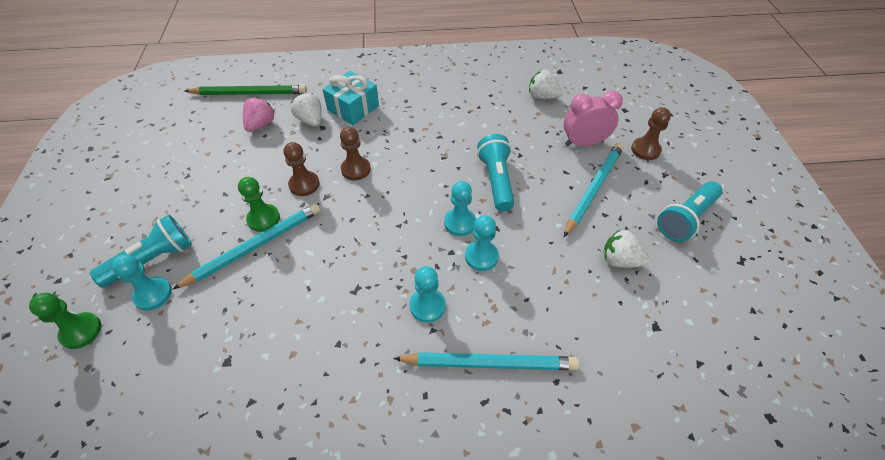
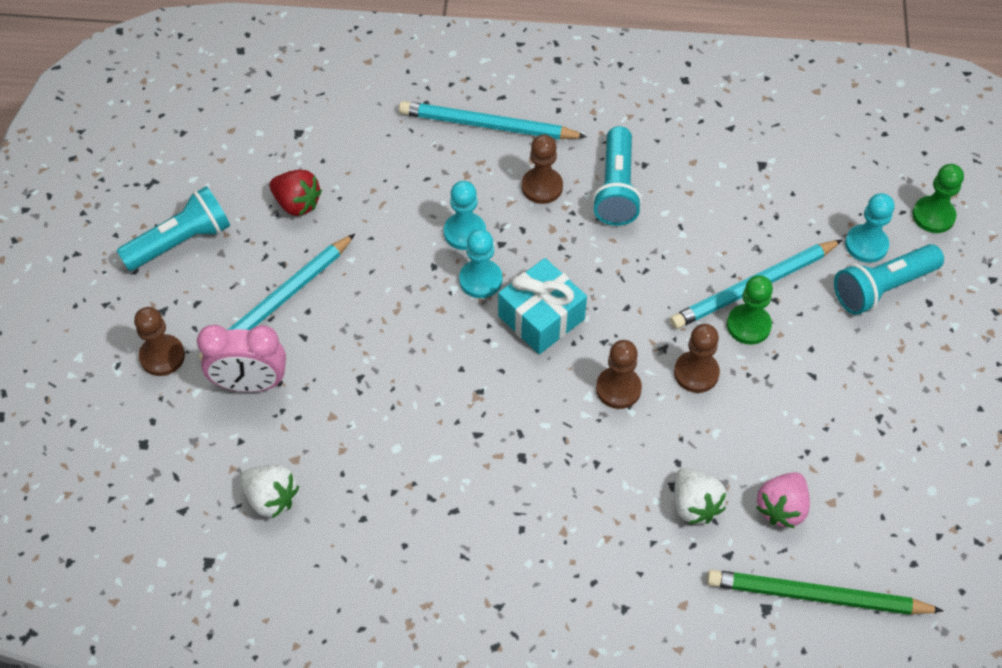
camera: 170 degrees left, 5 degrees up
turquoise gift [322,71,379,125] -> turquoise gift moved to [498,258,587,354]
turquoise pawn [409,266,446,323] -> brown pawn [522,134,563,204]
turquoise flashlight [477,134,514,211] -> turquoise flashlight moved to [592,126,642,226]
white strawberry [604,230,649,267] -> red strawberry [270,170,322,216]

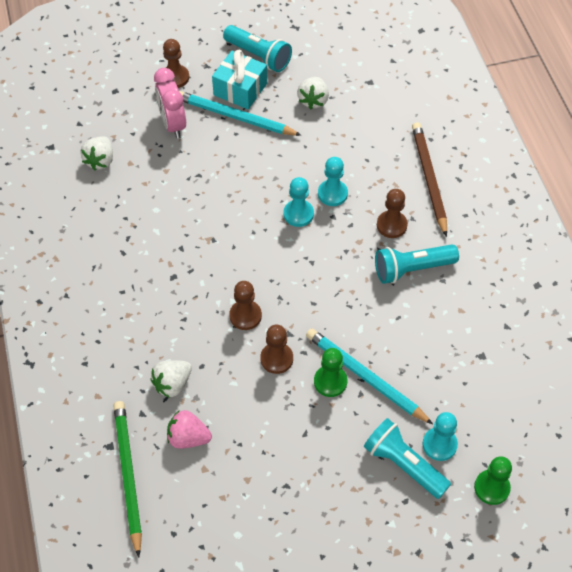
camera: 70 degrees right, 0 degrees up
red strawberry [270,170,322,216] -> white strawberry [297,77,329,109]
turquoise pencil [399,101,587,140] -> brown pencil [412,122,447,237]
turquoise gift [498,258,587,354] -> turquoise gift moved to [212,50,267,109]

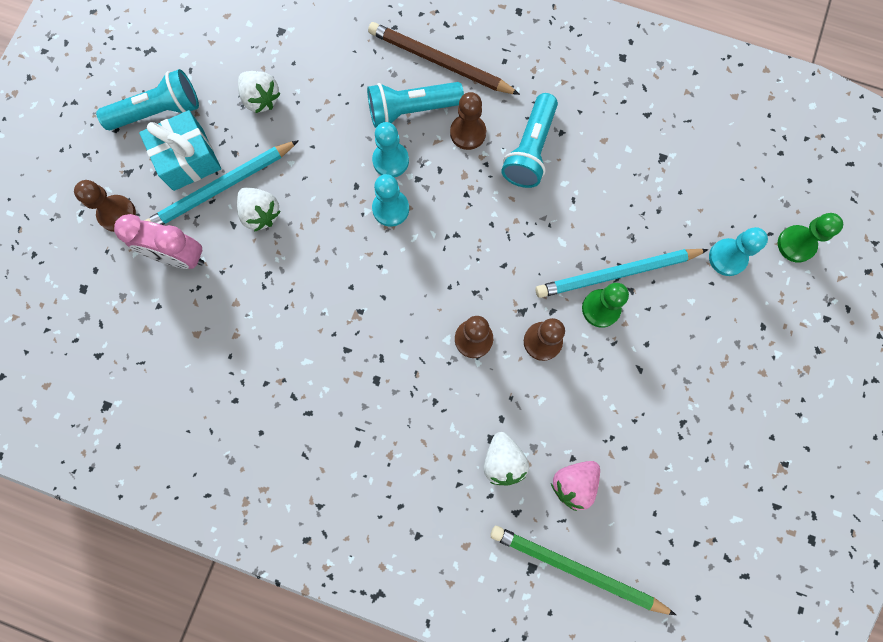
camera: 55 degrees left, 20 degrees up
white strawberry [80,136,113,170] -> white strawberry moved to [237,188,281,232]
turquoise flashlight [364,418,451,499] -> turquoise flashlight moved to [367,82,464,128]

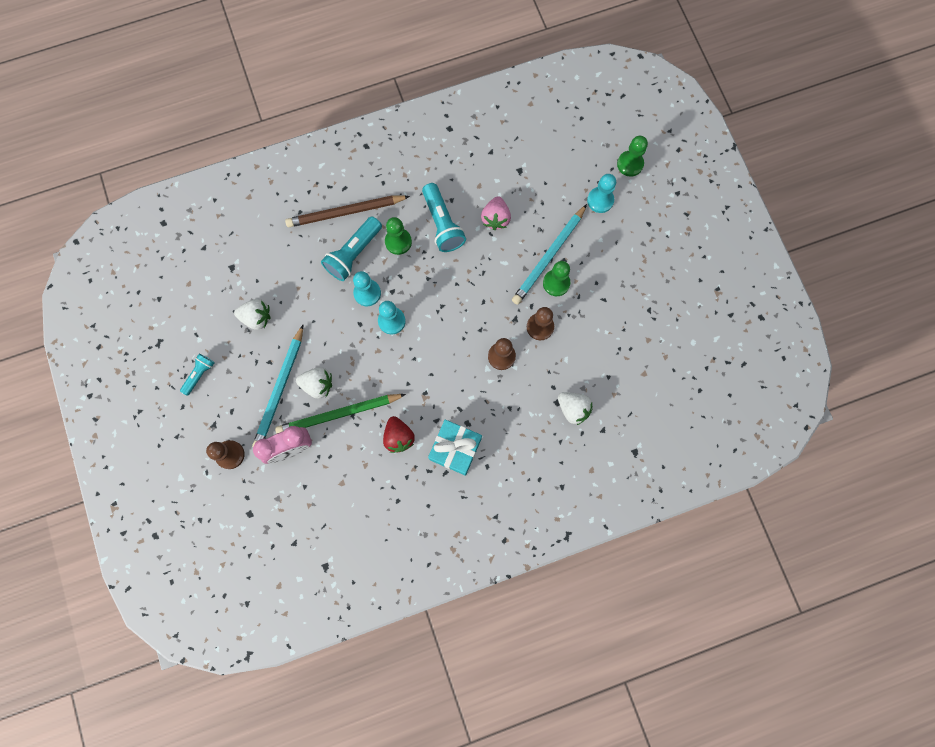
camera: 40 degrees left, 0 degrees up
turquoise flashlight [96,69,199,130] -> turquoise flashlight [180,354,215,396], size x0.58
turquoise gift [139,110,221,191] -> turquoise gift moved to [428,420,482,476]
brown pawn [450,92,486,150] -> green pawn [385,217,412,255]
green pencil [491,526,676,615] -> green pencil moved to [275,394,406,434]
pink strawberry [551,461,600,511] -> pink strawberry moved to [481,196,511,230]
none -> red strawberry [383,416,415,453]

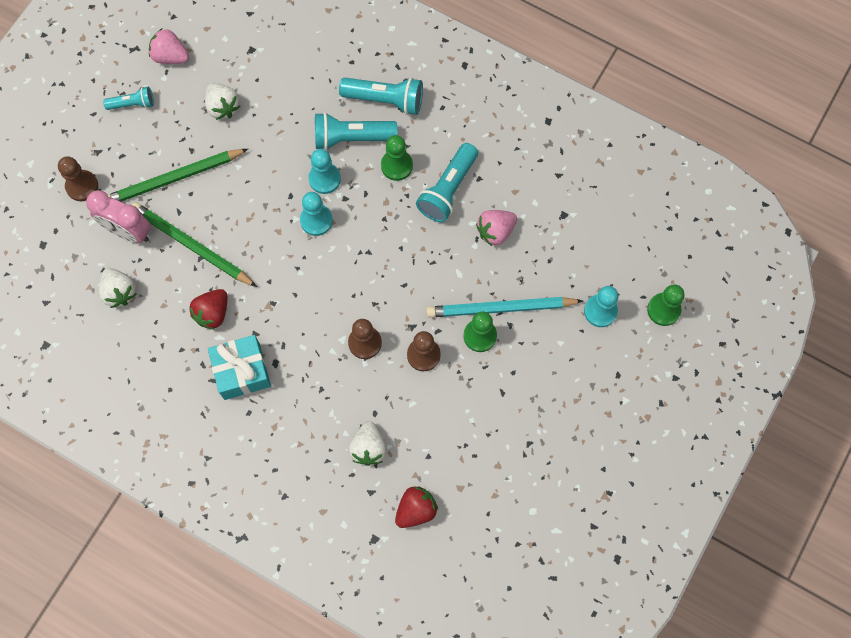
camera: 50 degrees right, 5 degrees down
turquoise pencil [252,325,303,447] -> green pencil [108,149,248,202]
brown pencil [285,195,410,227] -> turquoise flashlight [339,77,423,115]
white strawberry [296,367,332,399] -> white strawberry moved to [99,268,136,308]
none -> pink strawberry [149,29,189,64]
none -> red strawberry [395,486,438,528]

